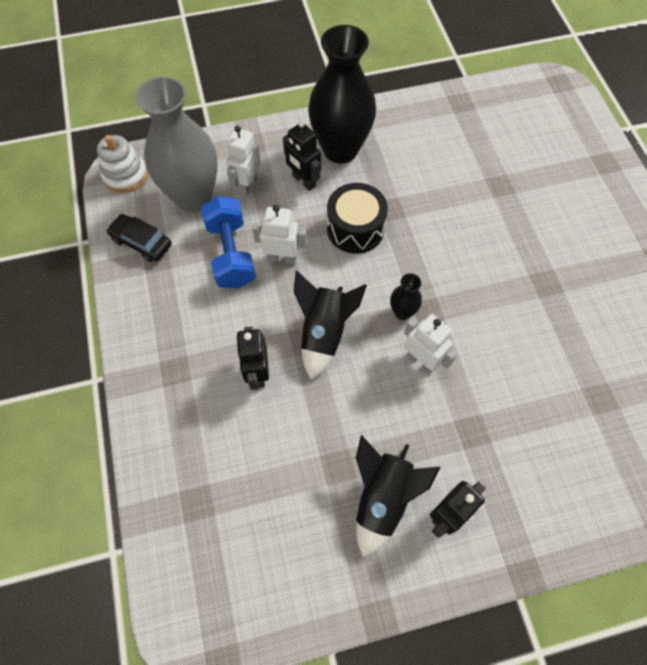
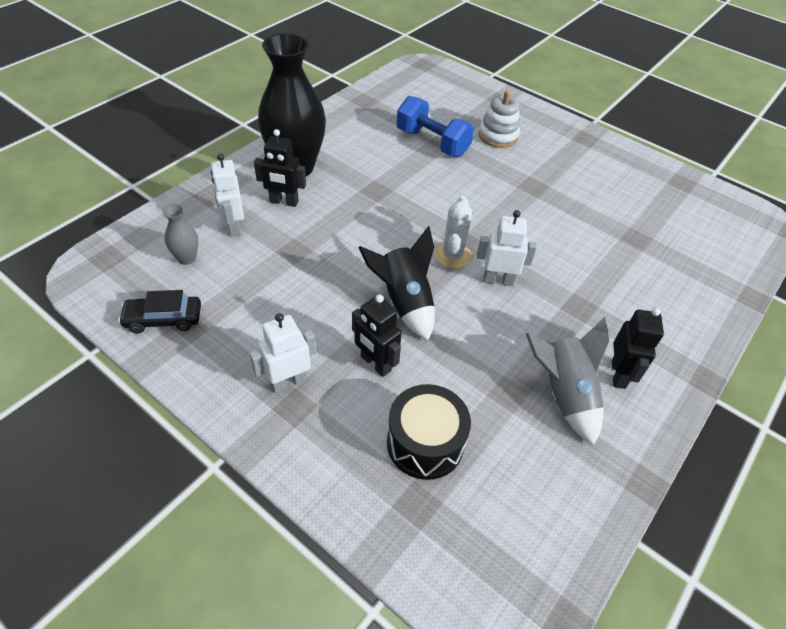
camera: 40 degrees left, 15 degrees down
white stacking toy [97,135,148,193] -> white stacking toy moved to [478,90,520,148]
grey vase [135,76,218,212] -> grey vase [162,204,198,265], size x0.43
blue dumbbell [201,196,256,289] -> blue dumbbell moved to [397,96,474,157]
white robot [252,205,307,264] -> white robot moved to [250,313,316,393]
black drum [327,183,388,254] -> black drum moved to [387,384,471,480]
black rocket [356,435,441,557] -> grey rocket [526,317,610,445]
black vase [390,273,422,320] -> white cactus [434,196,472,268]

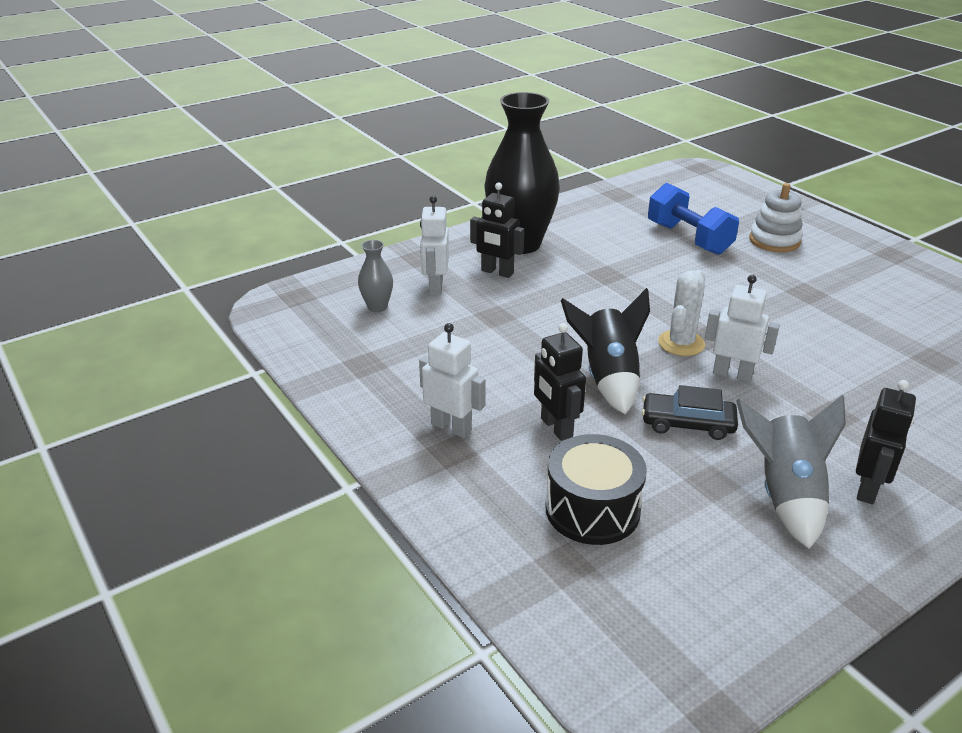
camera: 20 degrees right, 15 degrees down
black car [118,290,201,333] -> black car moved to [642,385,738,440]
white robot [250,313,316,393] -> white robot turned 45 degrees clockwise [419,323,486,438]

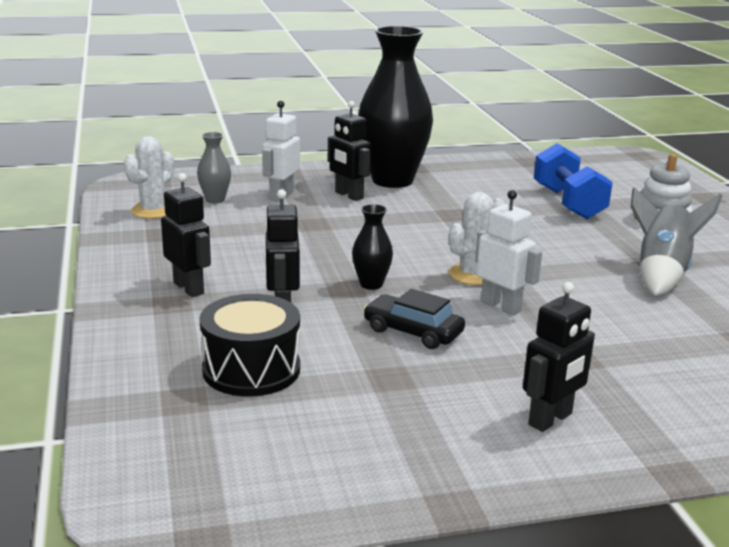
camera: 20 degrees right, 10 degrees down
white robot [419,323,486,438] -> black robot [161,173,211,297]
black rocket [561,288,650,414] -> black vase [352,204,393,290]
grey rocket [736,395,846,549] -> grey rocket moved to [631,187,722,296]
none -> white cactus [124,136,174,219]

